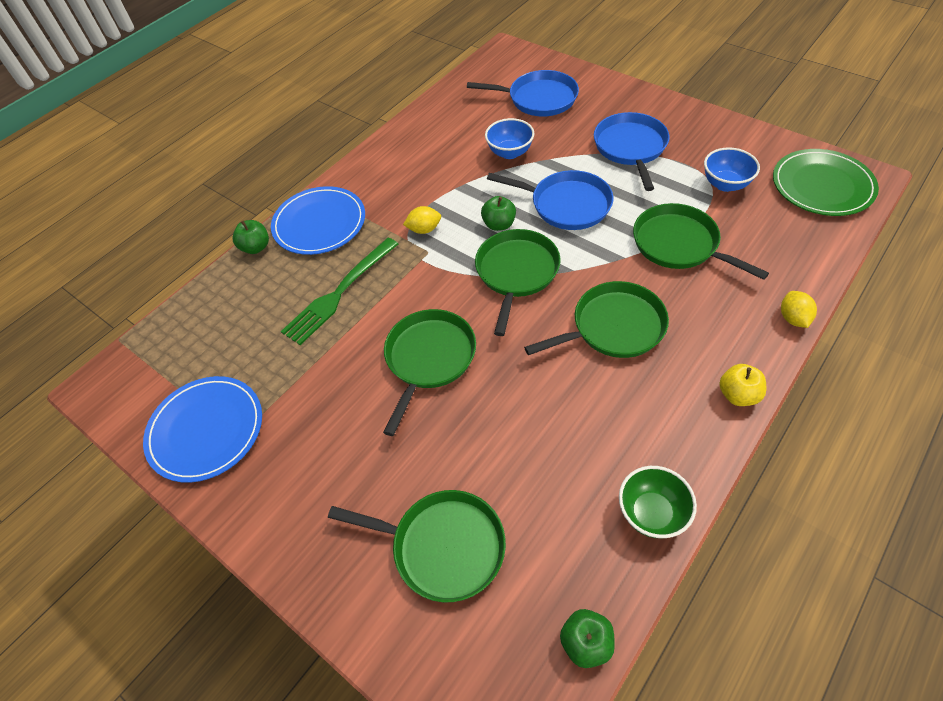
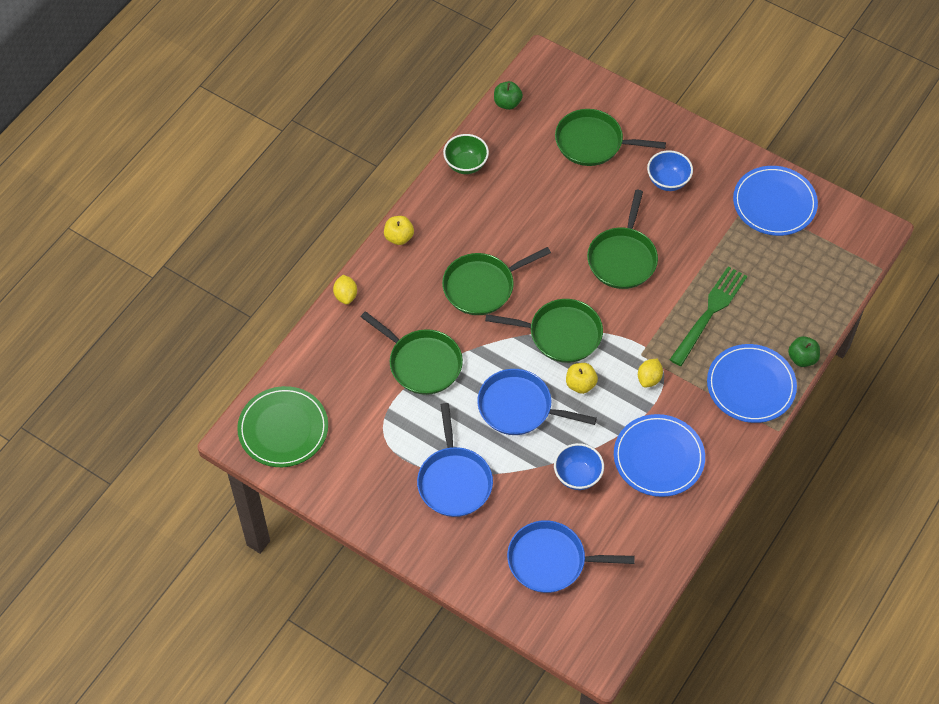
camera: 170 degrees right, 5 degrees up
yellow lemon [403,206,441,234] -> yellow lemon turned 45 degrees counterclockwise [638,358,663,387]
green pan [475,229,561,336] -> green pan turned 90 degrees counterclockwise [485,299,603,363]
green apple [481,196,516,231] -> yellow apple [566,363,598,394]
blue bowl [704,147,760,192] -> blue bowl moved to [647,150,693,191]
none -> blue plate [614,414,705,497]

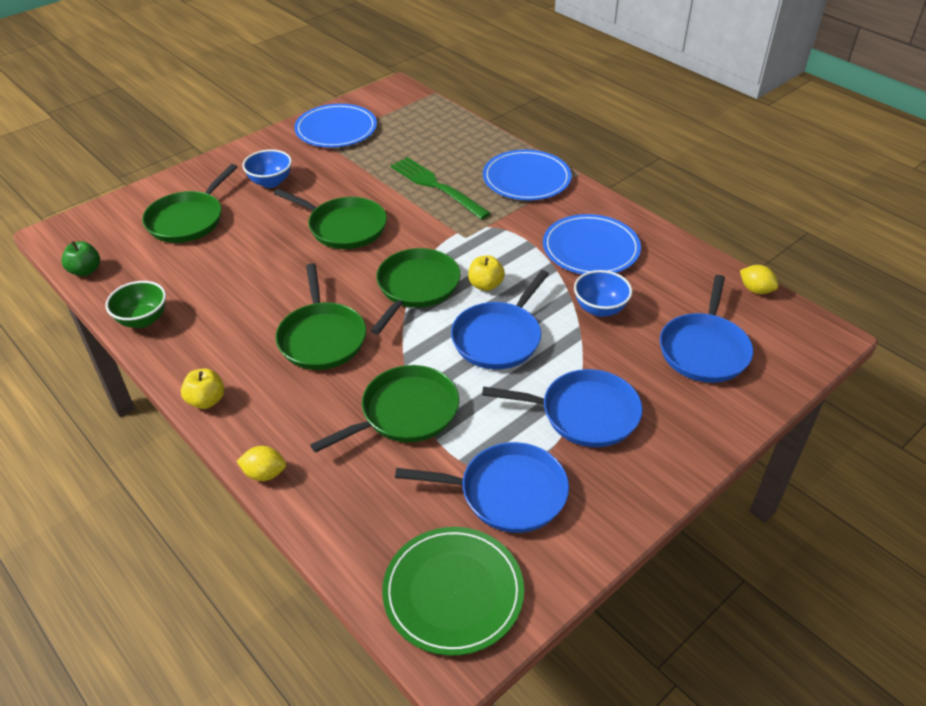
camera: 75 degrees left, 15 degrees down
yellow lemon [638,358,663,387] -> yellow lemon moved to [740,265,778,294]
green apple [788,336,820,367] -> none
none -> blue pan [395,442,569,533]

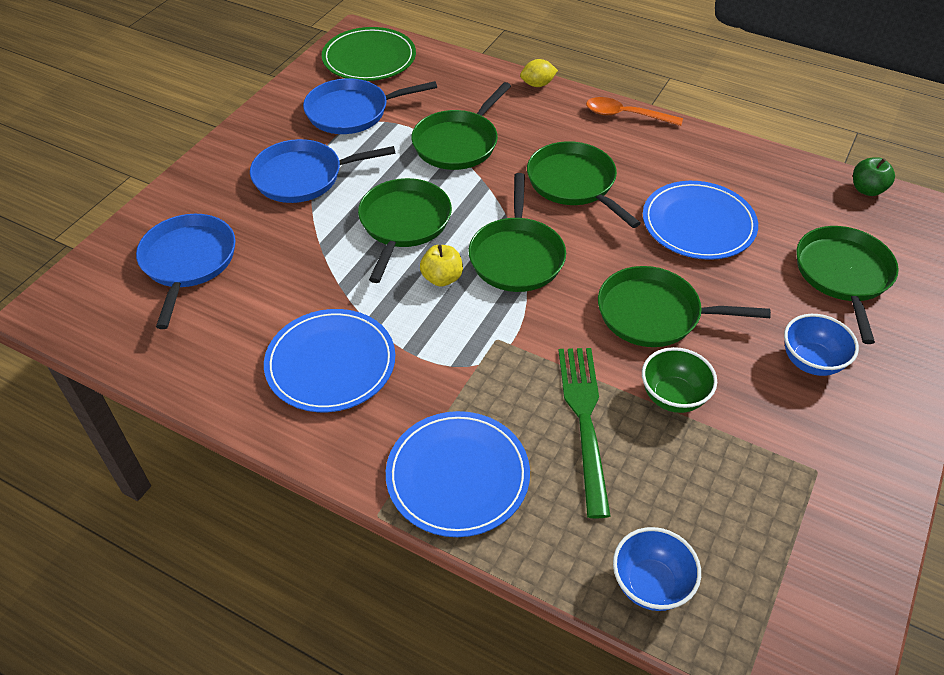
camera: 160 degrees right, 5 degrees up
green bowl [105,281,166,328] -> green bowl moved to [642,347,717,413]
yellow apple [181,368,224,409] -> orange spoon [586,97,683,126]
blue plate [294,104,377,148] -> blue plate moved to [643,181,758,260]
green fork [391,157,491,220] -> green fork turned 120 degrees counterclockwise [558,348,611,518]
blue pan [451,270,549,370] -> green pan [358,178,452,283]
blue bowl [574,270,632,317] -> blue bowl moved to [613,527,701,611]
yellow lemon [740,265,778,294] -> none

